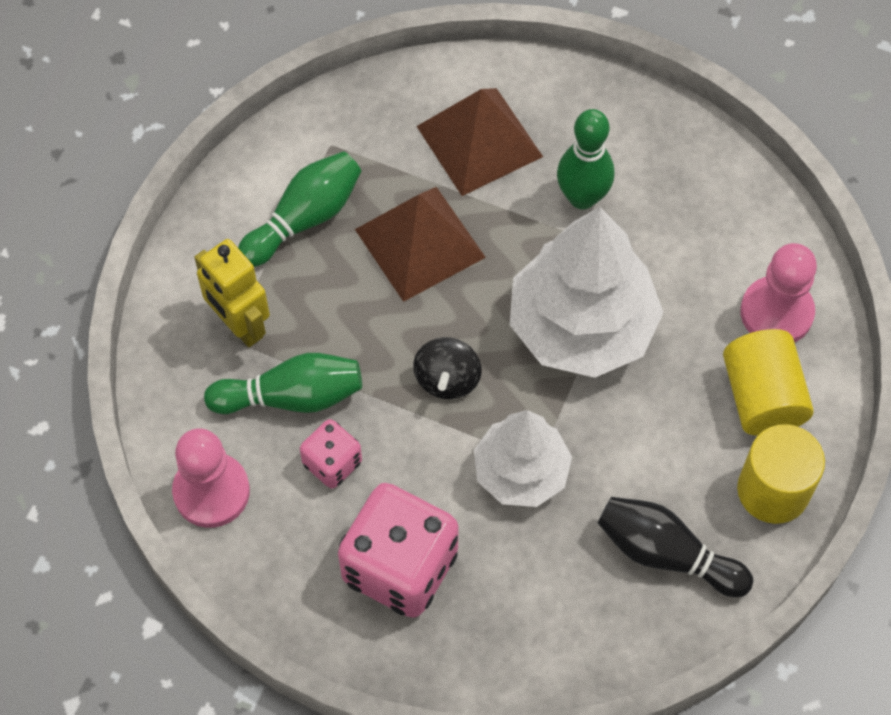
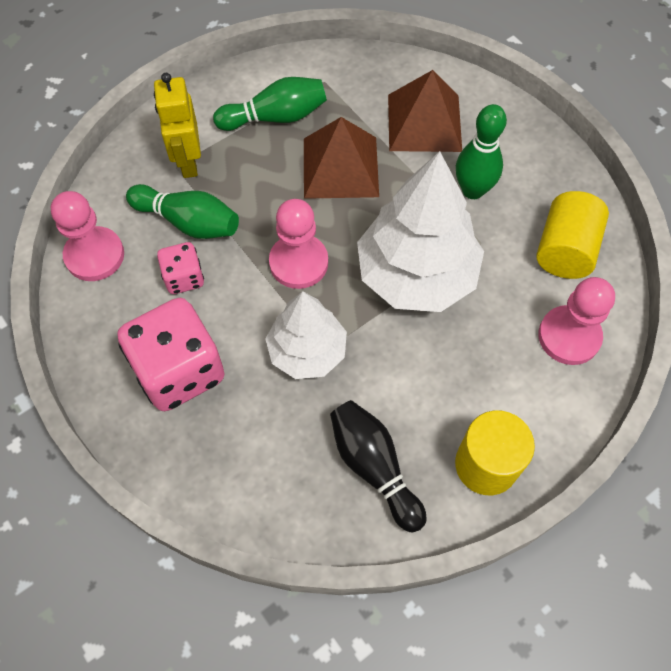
camera: 30 degrees right, 0 degrees up
black spinning top [413,337,481,399] -> pink pawn [269,199,328,289]
yellow cylinder [723,329,814,436] -> yellow cylinder moved to [536,191,609,279]

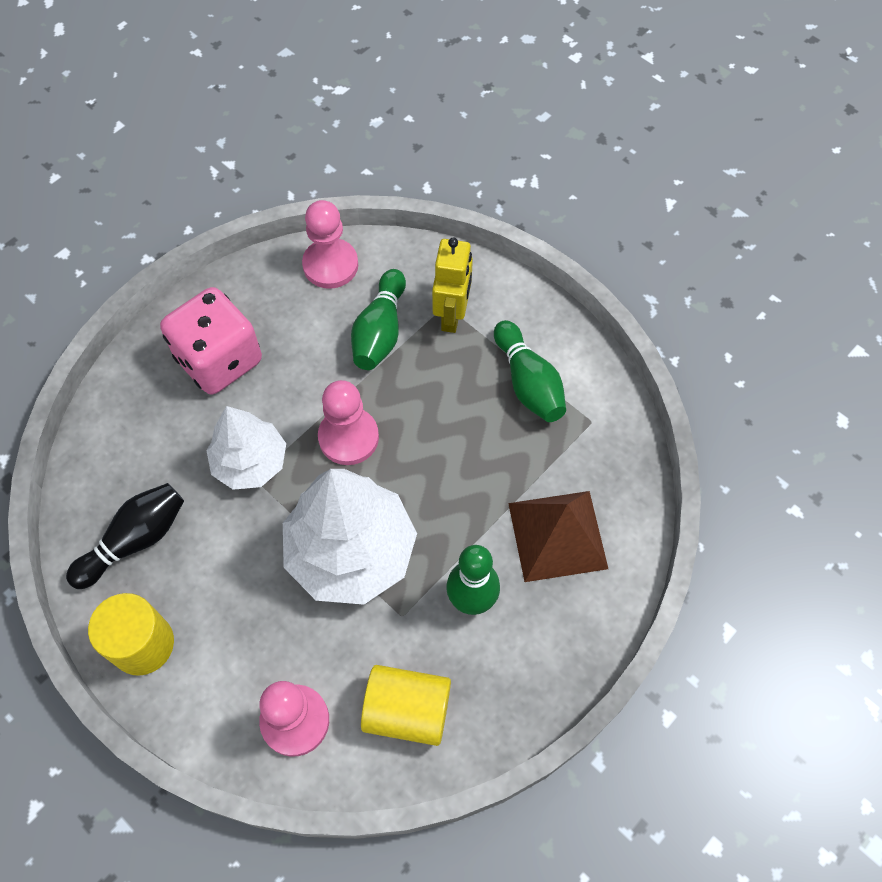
camera: 80 degrees right, 0 degrees up
yellow robot [154,73,201,178] -> yellow robot turned 120 degrees clockwise [432,238,473,333]
pink dice [157,242,204,294] -> none
brown pyramid [304,117,379,199] -> none

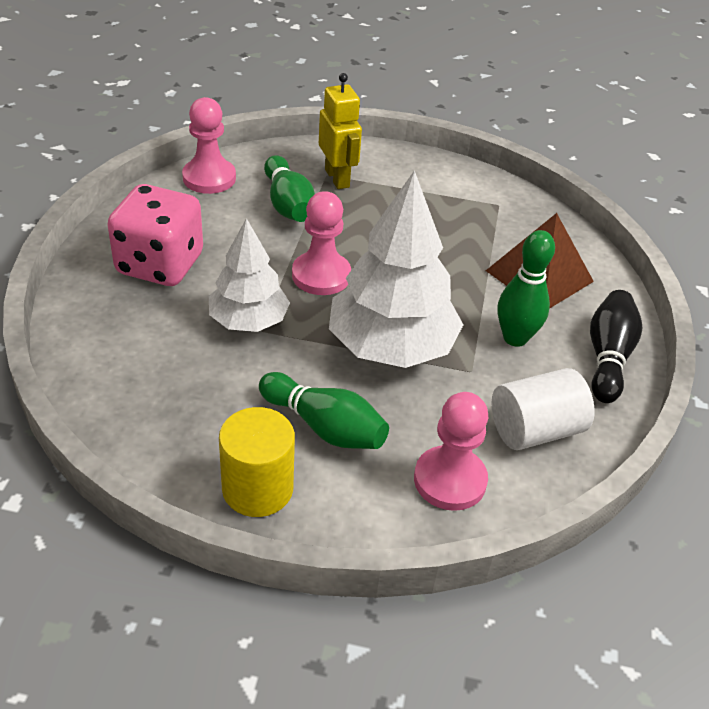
camera: 35 degrees left, 20 degrees down
black bowling pin [66,483,184,589] -> black bowling pin moved to [590,290,642,403]
yellow cylinder [361,665,451,746] -> white cylinder [492,368,594,450]
green bowling pin [494,320,566,422] -> green bowling pin moved to [259,372,389,449]

